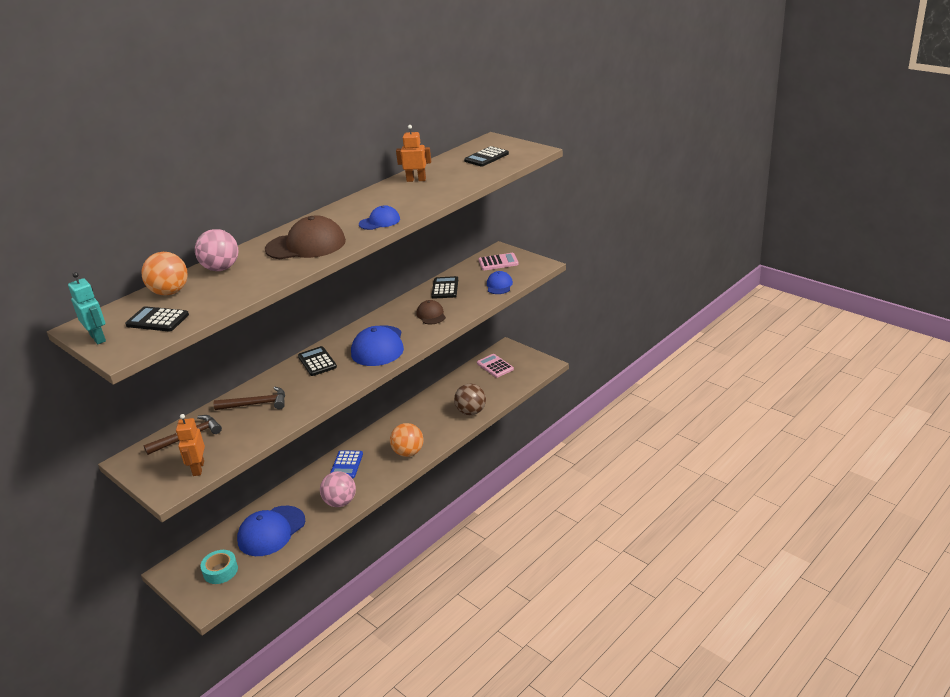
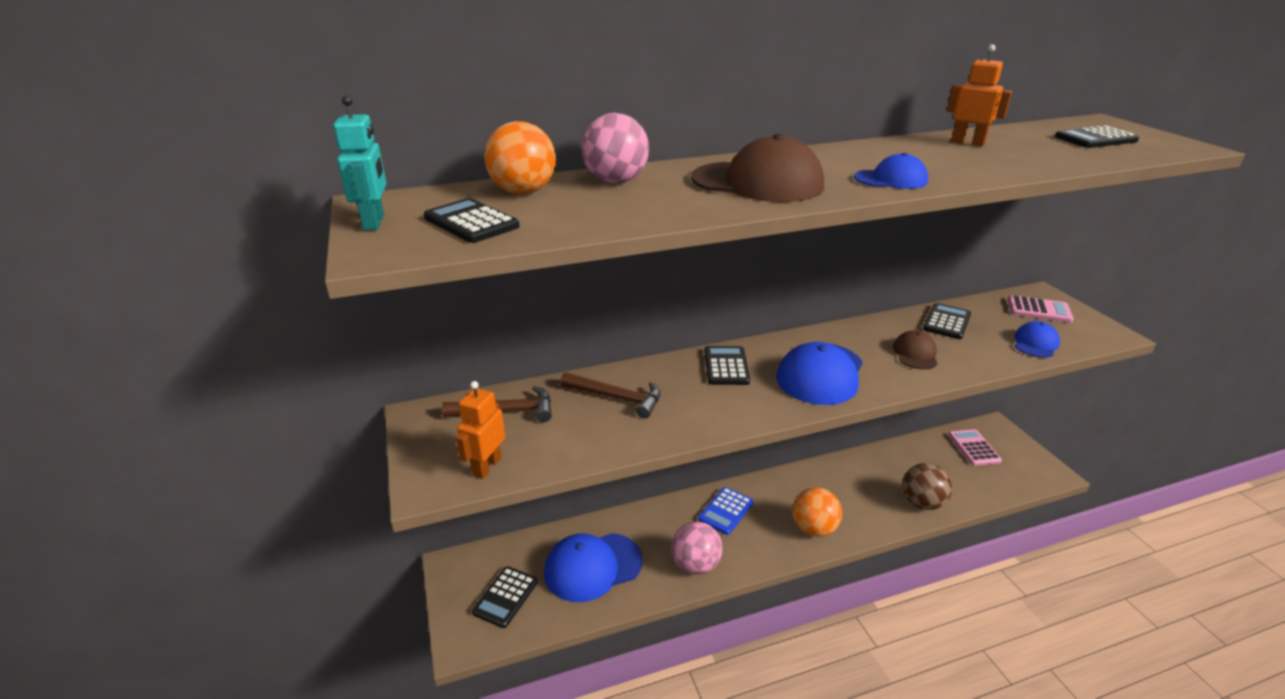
camera: 25 degrees right, 0 degrees up
turquoise tape [200,550,238,584] -> black calculator [472,566,538,628]

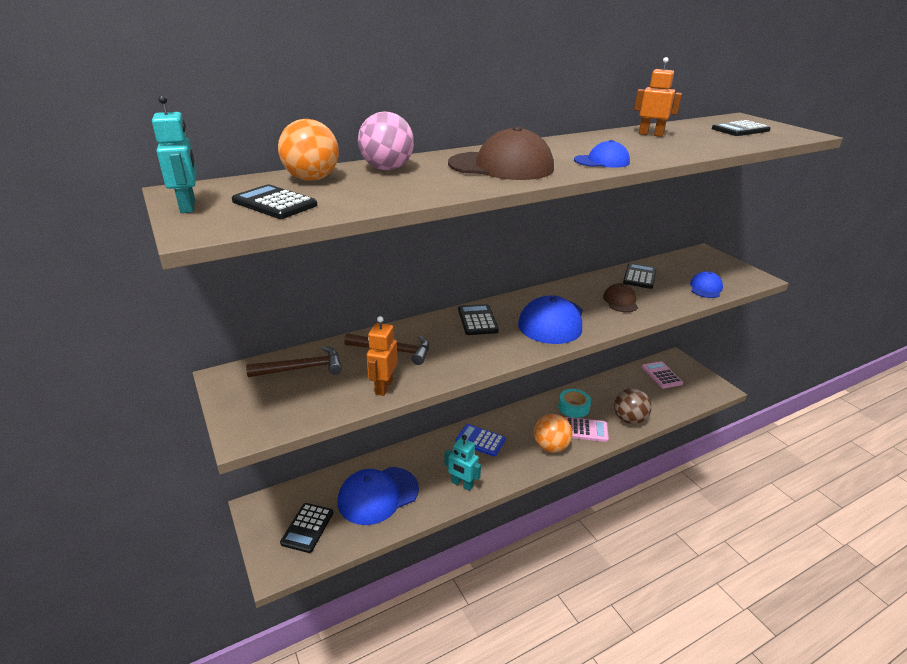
camera: 10 degrees left, 0 degrees up
orange robot [456,381,505,479] -> orange robot moved to [366,316,398,396]
pink ball [671,521,723,574] -> turquoise robot [444,435,481,491]
blue calculator [698,487,753,535] -> blue calculator turned 90 degrees clockwise [455,424,506,456]
pink calculator [1008,295,1074,323] -> pink calculator moved to [565,417,609,442]
none -> turquoise tape [558,389,591,418]

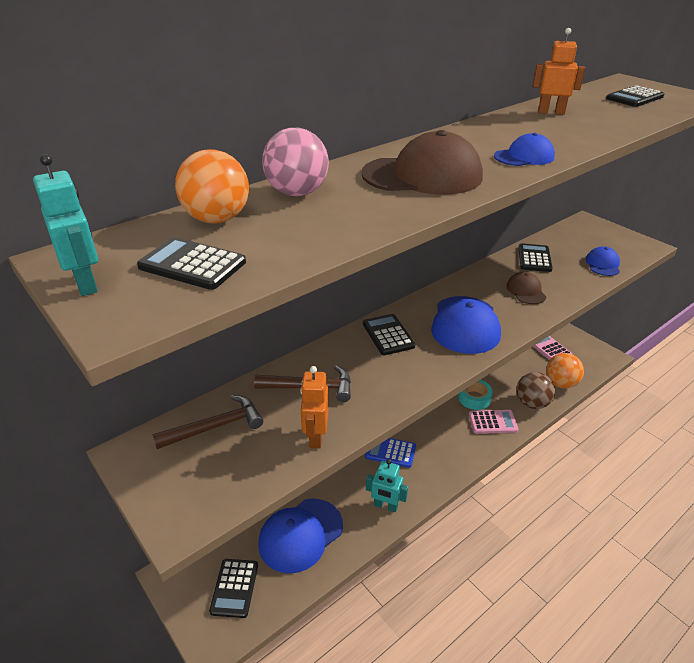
camera: 10 degrees left, 5 degrees up
orange ball [534,414,573,453] -> orange ball moved to [546,353,584,388]

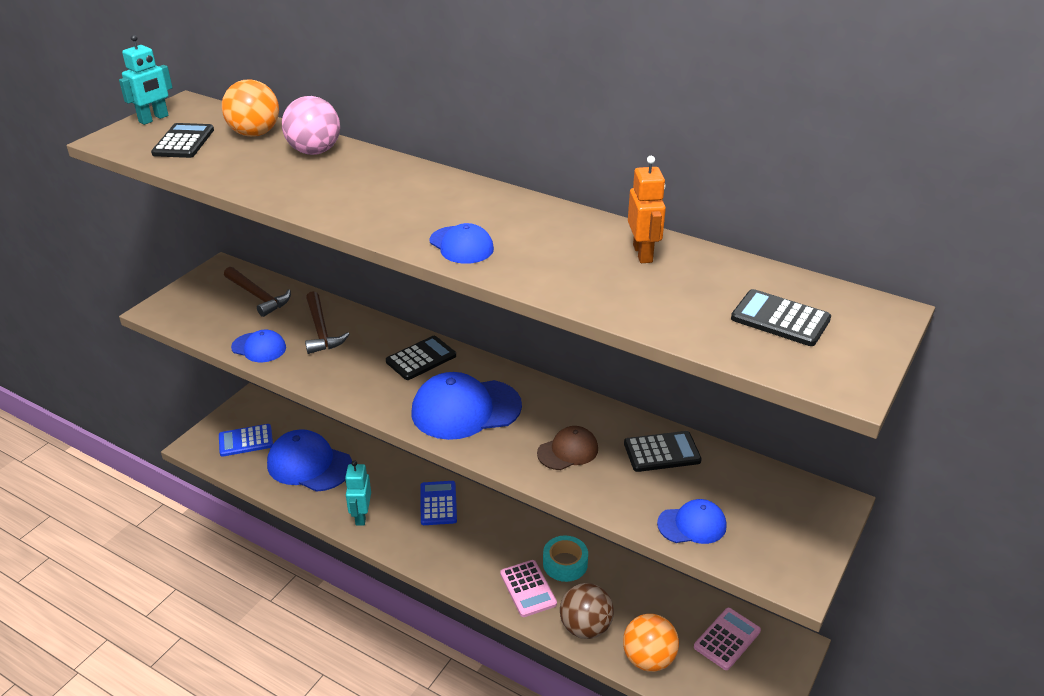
camera: 70 degrees right, 0 degrees up
black calculator [209,559,258,618] -> blue calculator [219,424,273,457]
orange robot [300,366,329,448] -> blue cap [231,330,286,362]
brown cap [361,130,483,195] -> none

